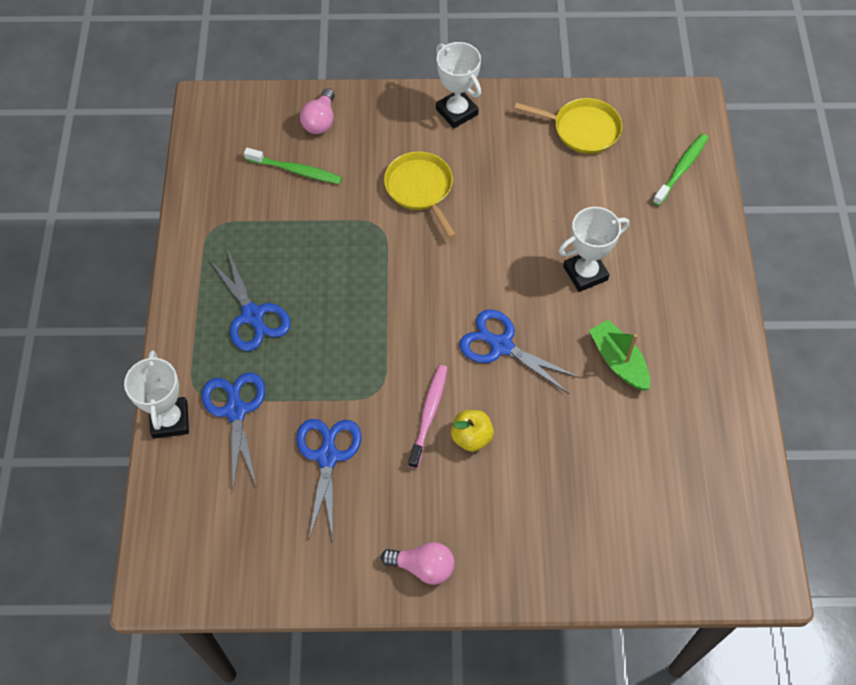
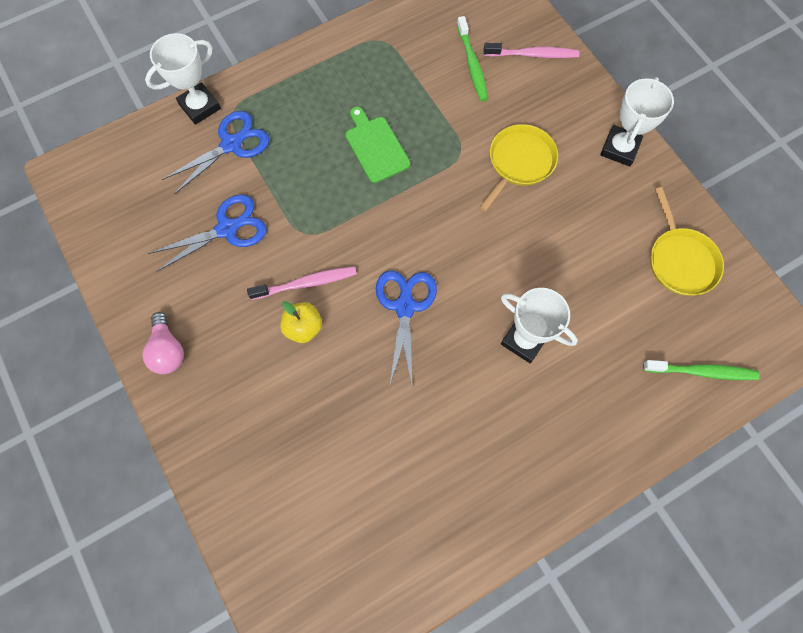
camera: 60 degrees right, 10 degrees up
blue scissors [208,251,291,351] -> none
pink light bulb [300,88,335,134] -> pink toothbrush [484,43,579,58]
green boat [589,320,650,390] -> none
none -> green cutting board [345,107,410,183]

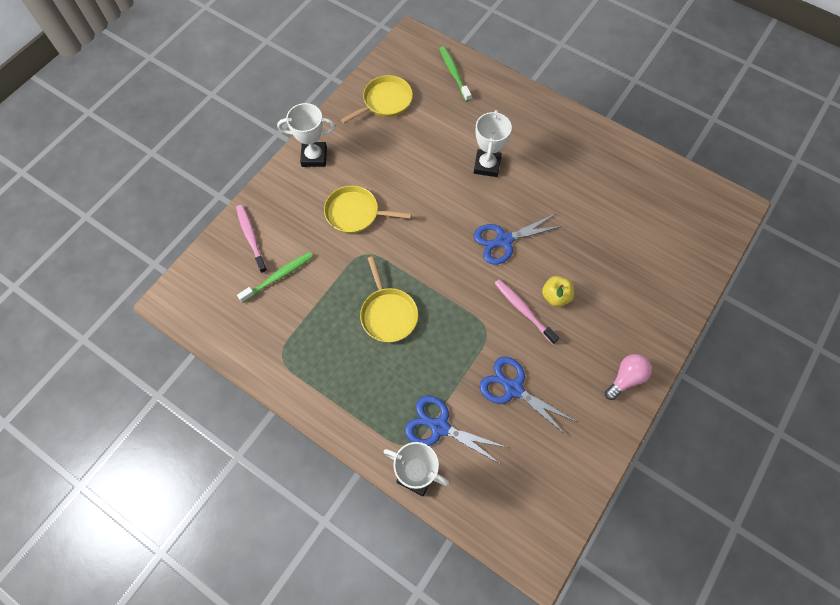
camera: 115 degrees left, 5 degrees down
green cutting board [345,107,410,183] -> yellow pan [360,256,418,342]

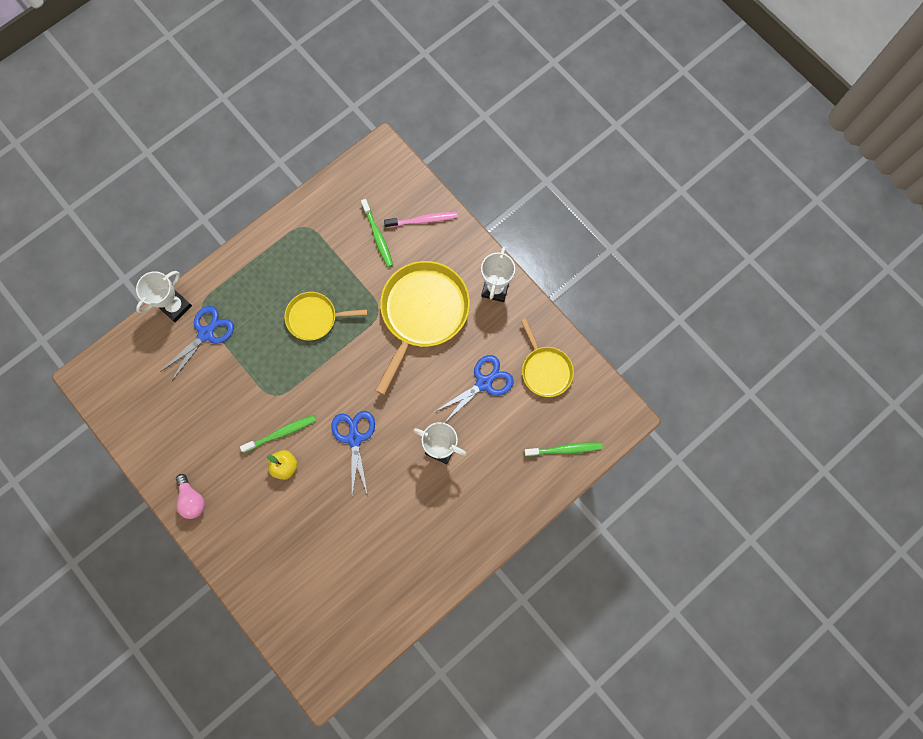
camera: 105 degrees right, 10 degrees up
yellow pan [324,186,412,233] -> yellow pan [375,261,470,395], size x1.76
blue scissors [479,357,577,436] -> blue scissors moved to [434,355,514,422]
pink toothbrush [494,279,559,344] -> green toothbrush [240,415,316,453]

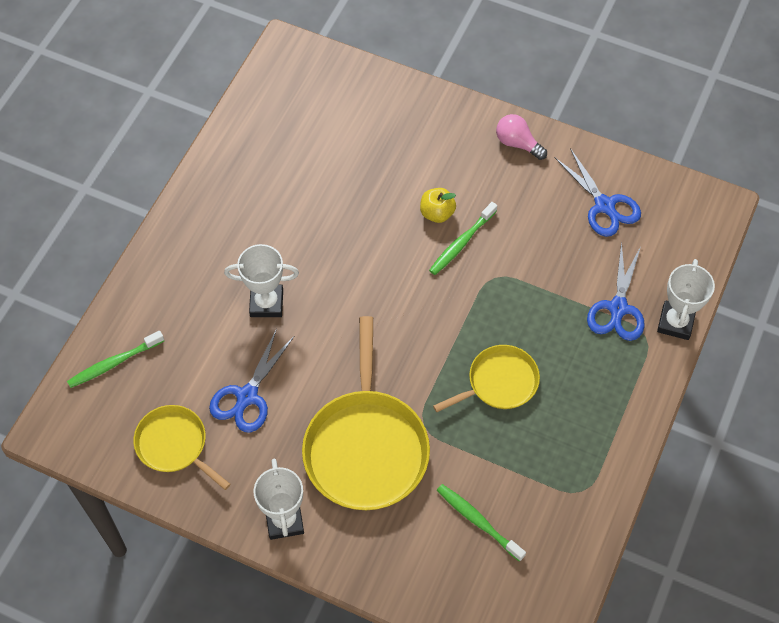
camera: 155 degrees right, 15 degrees down
blue scissors [331,411,375,496] -> blue scissors moved to [555,148,641,237]
pink toothbrush [384,212,458,228] -> none

